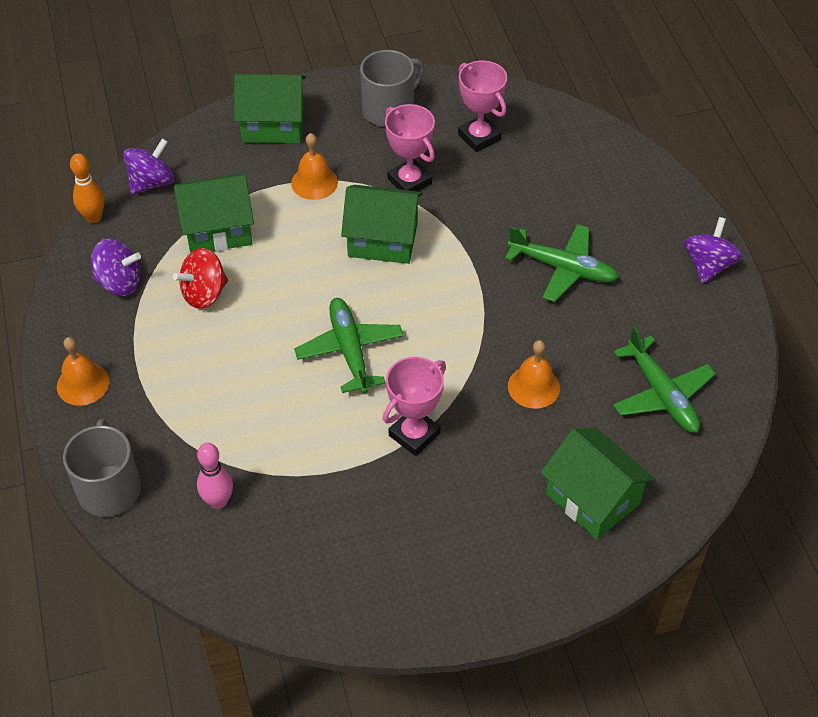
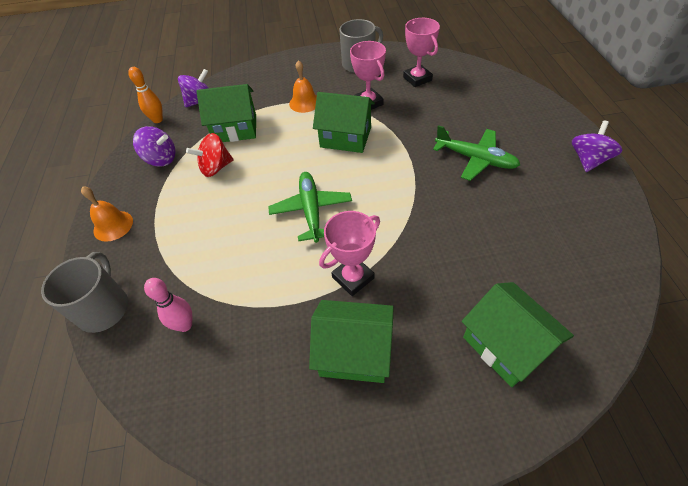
camera: 10 degrees right, 0 degrees up
green house [234,74,306,143] -> green house moved to [309,300,394,383]
orange bell [508,340,560,409] -> none
green plane [613,326,716,433] -> none

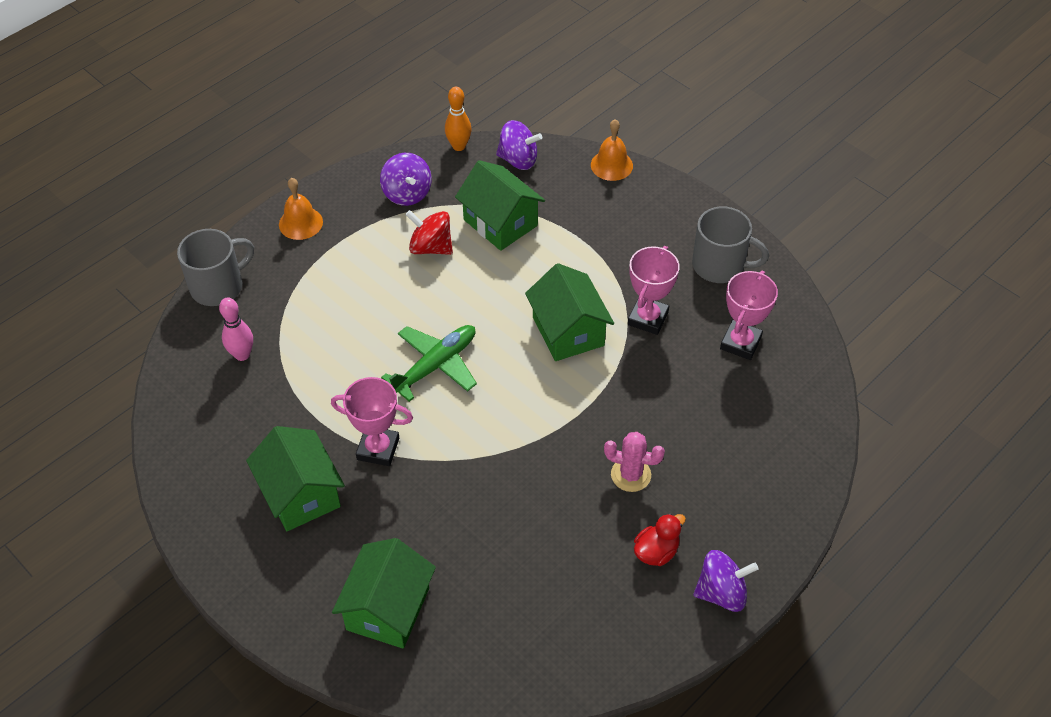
camera: 50 degrees right, 0 degrees up
orange bell [289,60,317,113] -> orange bell moved to [591,119,633,181]
green plane [433,125,520,181] -> pink cactus [604,432,665,492]
none -> red duck [634,514,686,566]

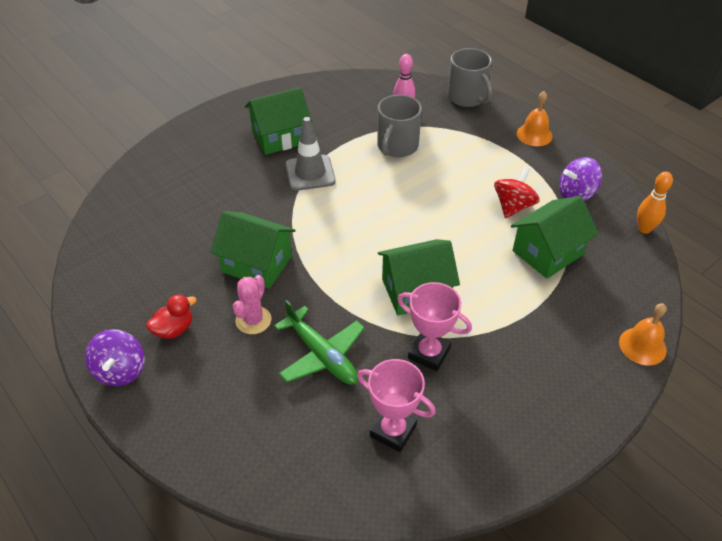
camera: 95 degrees right, 5 degrees down
pink trophy [331,377,413,466] -> grey traffic cone [285,117,336,191]
green house [332,538,436,649] -> green house moved to [210,211,296,289]
green plane [381,325,477,402] -> green plane moved to [274,300,365,385]
purple spinning top [496,120,542,170] -> none
red duck [634,514,686,566] -> red duck turned 90 degrees counterclockwise [146,294,196,339]
grey mug [692,207,769,283] -> grey mug moved to [377,95,422,157]

